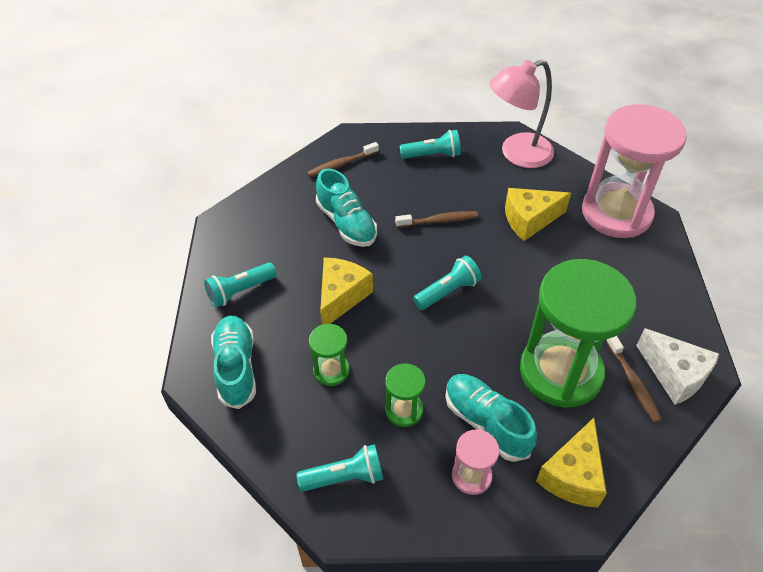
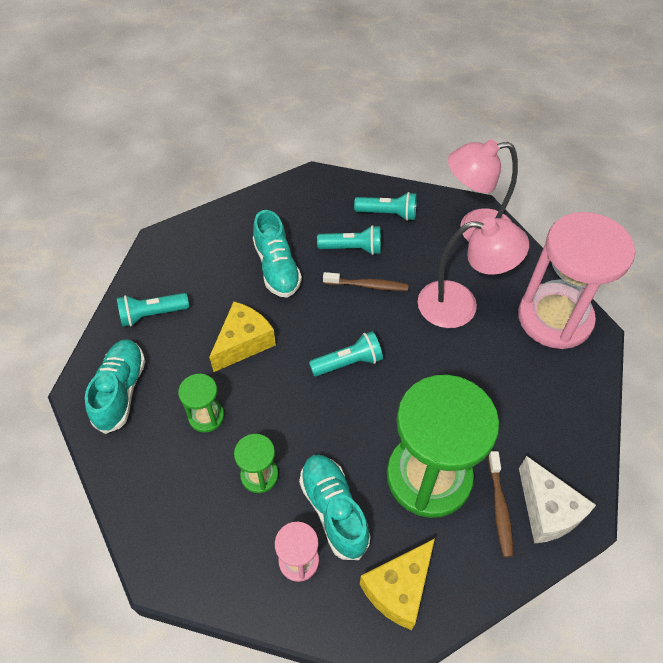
camera: 15 degrees right, 5 degrees up
turquoise flashlight [296,444,383,492] -> turquoise flashlight moved to [317,225,381,255]
brown toothbrush [307,142,379,177] -> none
yellow cheese [505,188,571,241] -> pink lamp [418,218,529,328]

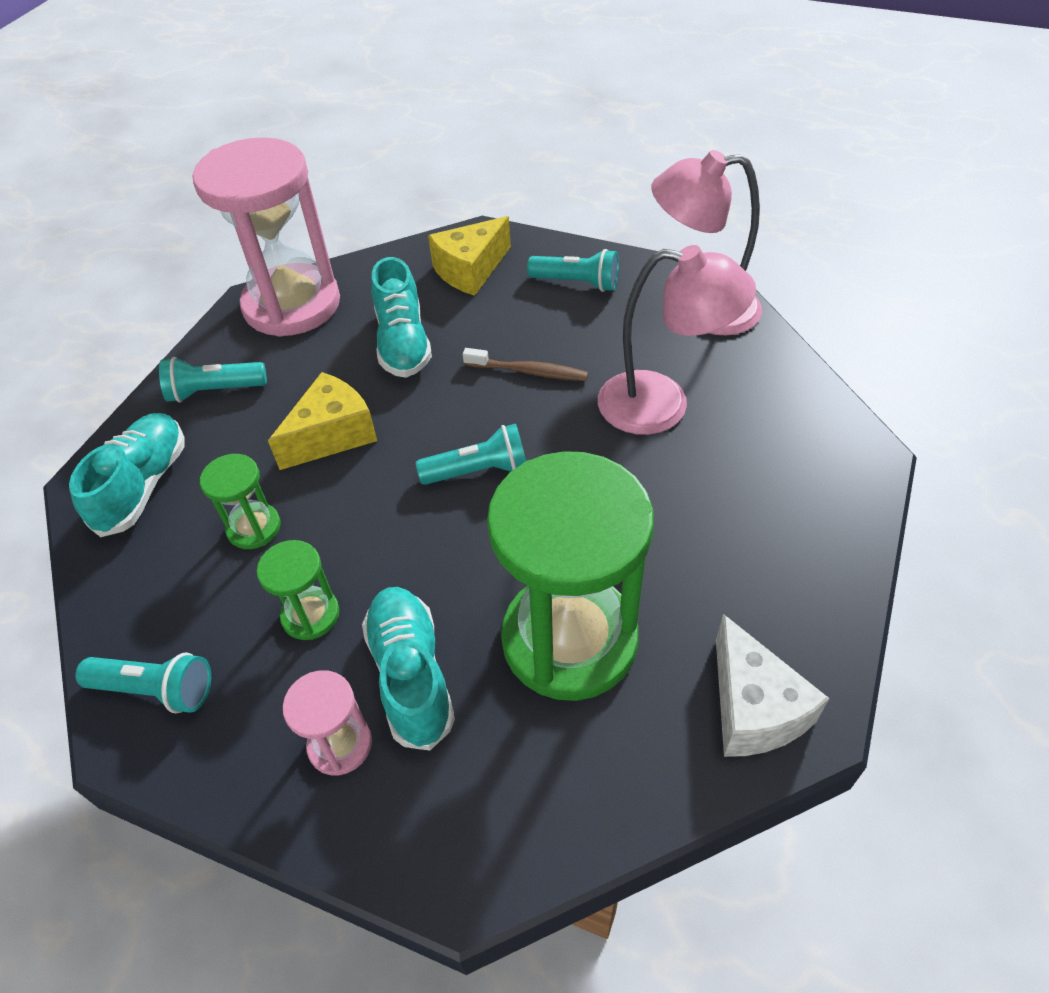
camera: 10 degrees right, 5 degrees down
turquoise flashlight [317,225,381,255] -> turquoise flashlight moved to [75,652,211,713]
yellow cheese [360,539,435,630] -> yellow cheese moved to [428,216,511,296]
brown toothbrush [488,451,513,557] -> none
pink hourglass [518,212,635,349] -> pink hourglass moved to [193,137,340,337]

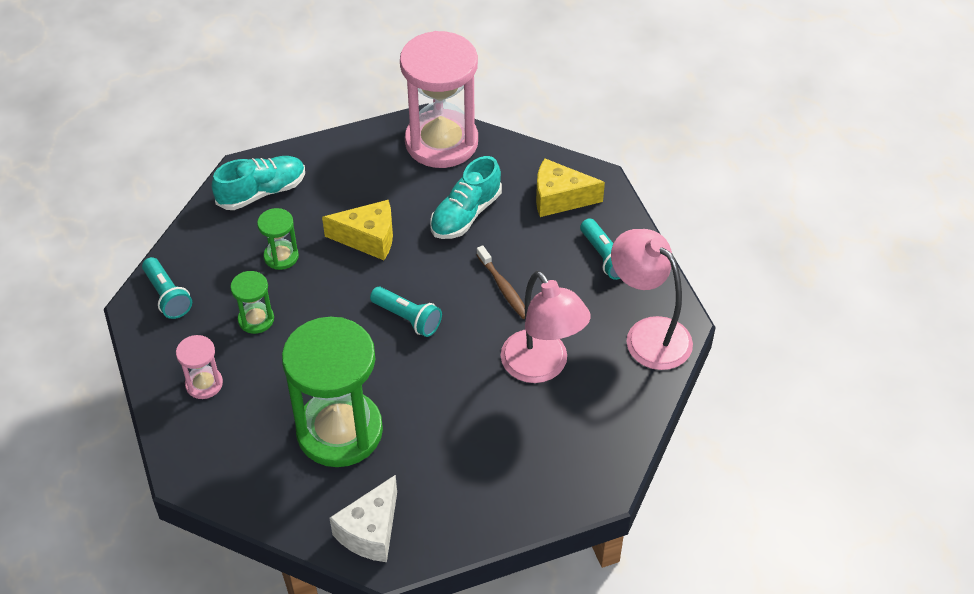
camera: 45 degrees right, 0 degrees up
turquoise flashlight [159,357,267,402] -> none
turquoise shoe [362,587,455,750] -> none

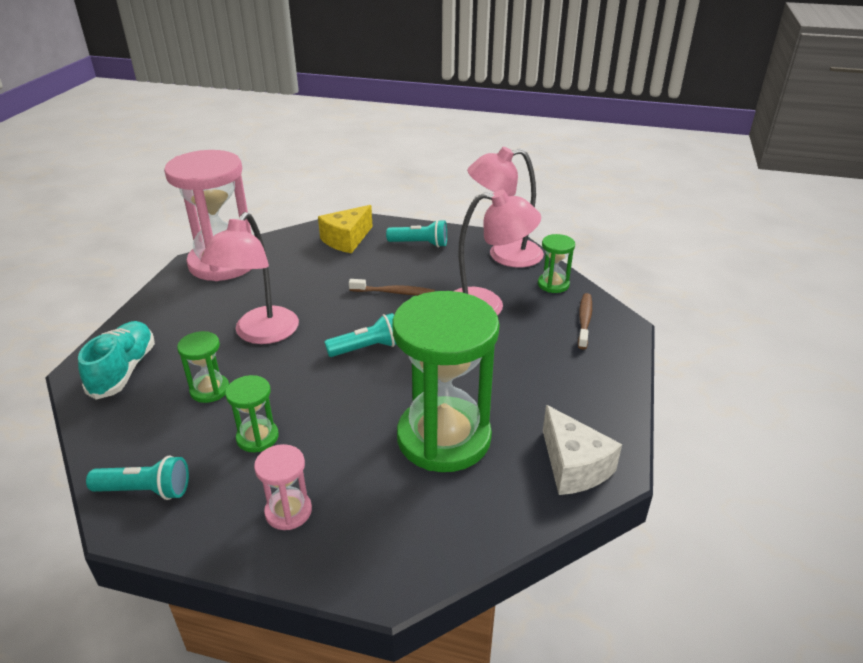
camera: 55 degrees left, 15 degrees down
yellow cheese [322,200,393,260] -> pink lamp [201,212,299,344]
turquoise shoe [430,156,502,239] -> none
none -> green hourglass [538,234,575,293]
none -> brown toothbrush [578,293,592,350]

